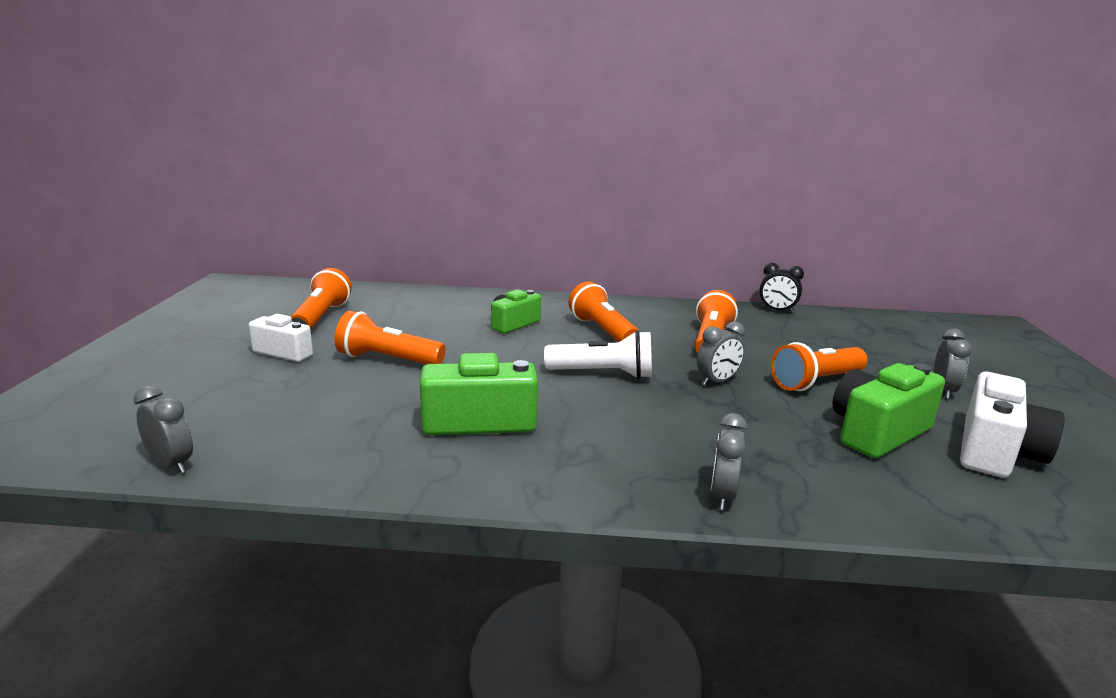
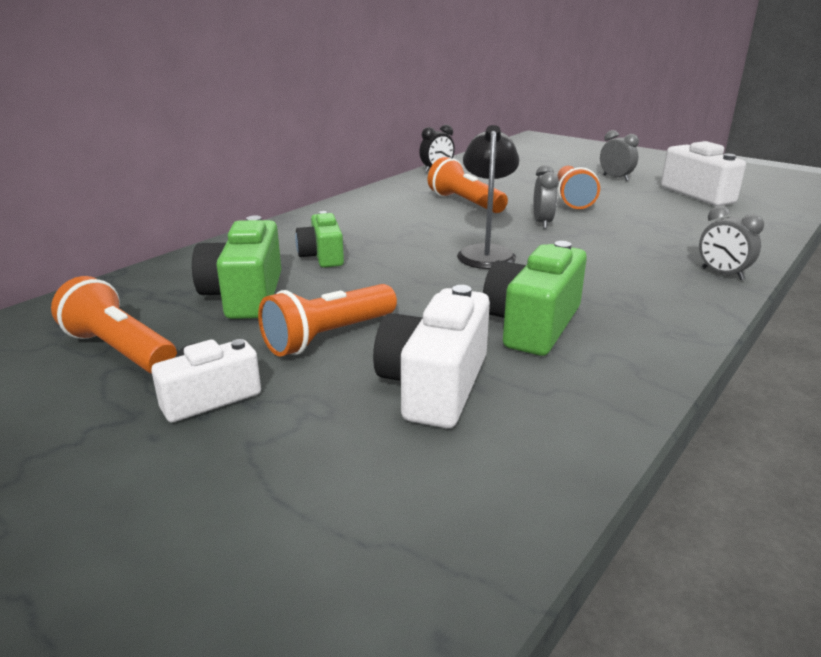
camera: 55 degrees left, 5 degrees up
grey clock [134,386,193,473] -> none
white flashlight [544,330,652,379] -> black lamp [457,125,519,269]
orange flashlight [568,282,639,343] -> none
green camera [832,363,945,458] -> green camera moved to [192,215,281,319]
none -> white camera [373,285,490,428]

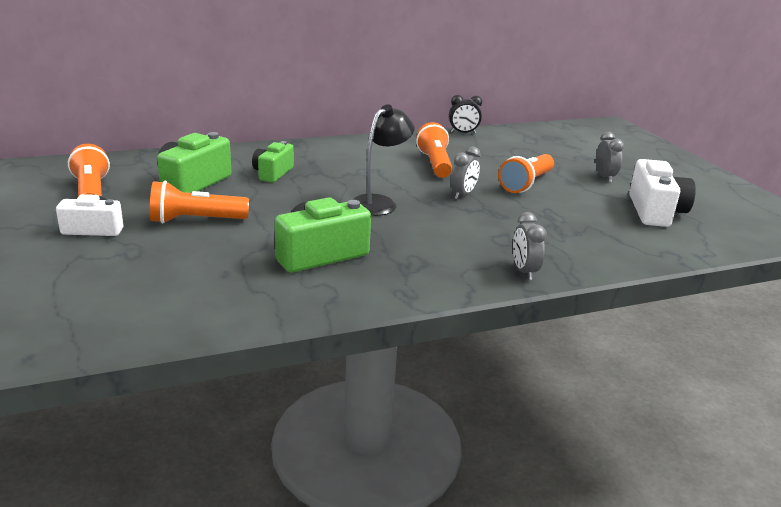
camera: 30 degrees right, 0 degrees up
white camera [373,285,490,428] -> none

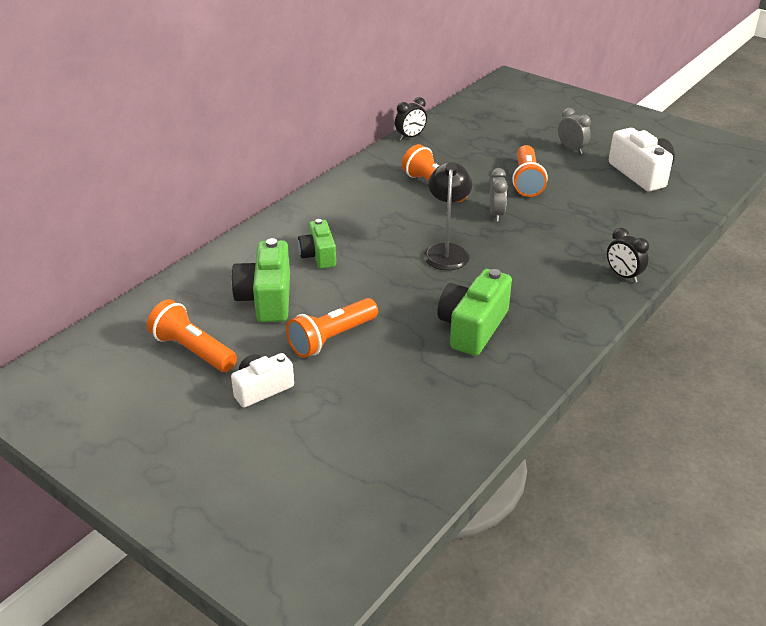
camera: 30 degrees left, 10 degrees up
grey clock [513,212,546,280] -> black clock [607,228,649,283]

